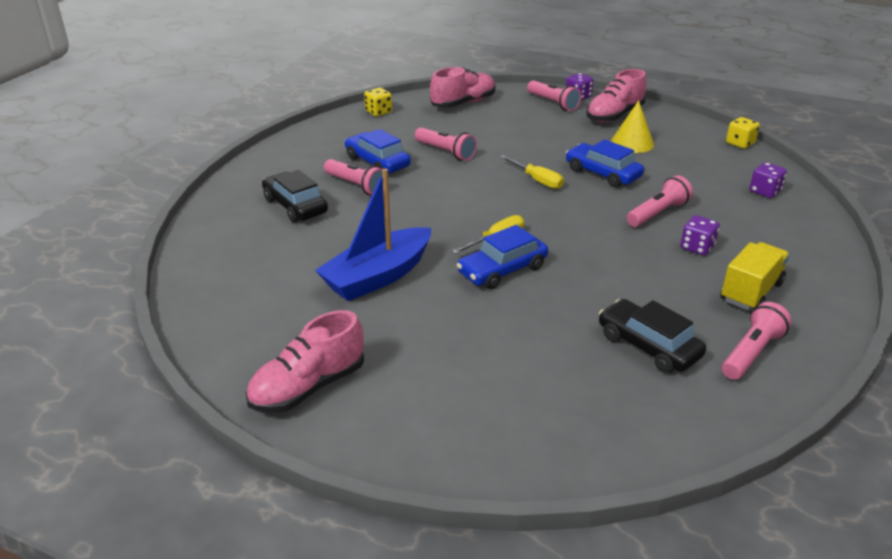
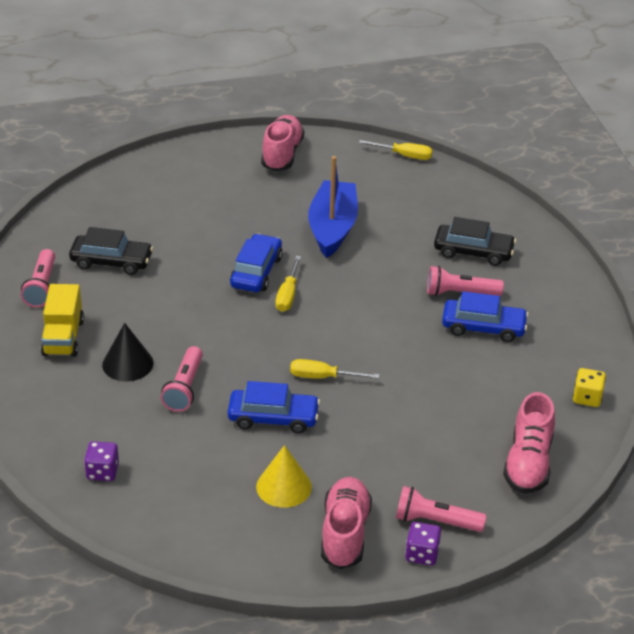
camera: 140 degrees right, 5 degrees up
pink flashlight [415,127,477,161] -> none
purple dice [681,215,720,255] -> black cone [102,323,154,381]
yellow dice [726,117,760,149] -> none
none -> yellow screwdriver [359,140,433,160]

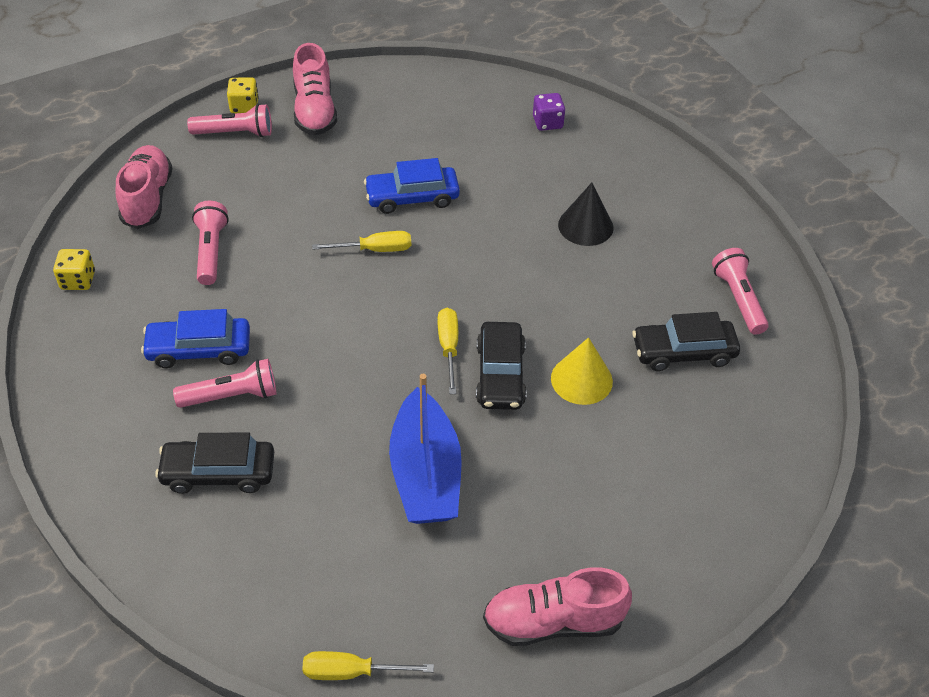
camera: 165 degrees right, 10 degrees up
yellow truck [41,284,84,357] -> none
pink flashlight [161,346,203,412] -> pink flashlight moved to [192,201,229,285]
blue car [230,234,283,292] -> black car [476,322,527,410]
yellow cone [256,445,312,508] -> yellow cone moved to [551,337,613,405]
pink shoe [261,115,304,171] -> pink shoe turned 90 degrees clockwise [483,567,632,646]
purple dice [405,522,441,566] -> yellow dice [227,77,258,114]

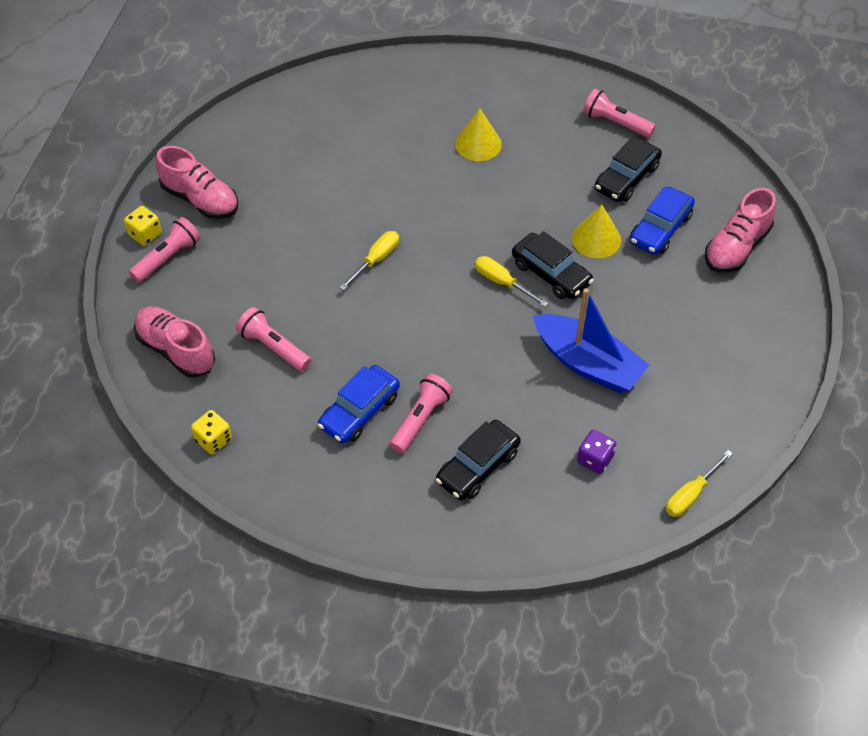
camera: 45 degrees left, 5 degrees up
blue car [364,158,460,214] -> blue car moved to [630,186,695,255]
pink shoe [483,567,632,646] -> pink shoe moved to [705,188,776,273]
purple dice [533,93,565,131] -> purple dice moved to [577,430,616,474]
black cone [558,183,614,246] -> yellow cone [455,108,502,161]

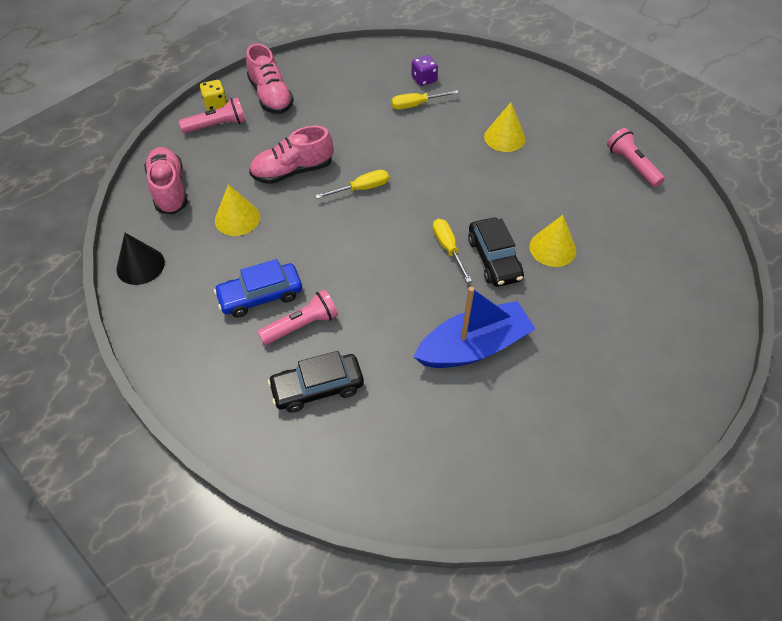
camera: 30 degrees right, 0 degrees up
yellow dice [191,410,232,455] -> black cone [116,233,165,285]
pink flashlight [236,307,311,371] -> yellow cone [215,184,260,236]
blue boat [533,288,649,393] -> blue boat turned 90 degrees counterclockwise [414,287,535,368]
purple dice [577,430,616,474] -> purple dice moved to [411,55,438,86]
black car [595,137,662,202] -> none
blue car [630,186,695,255] -> none
yellow screwdriver [666,450,733,517] -> yellow screwdriver moved to [391,90,459,110]
pink shoe [705,188,776,273] -> pink shoe moved to [249,126,333,184]

